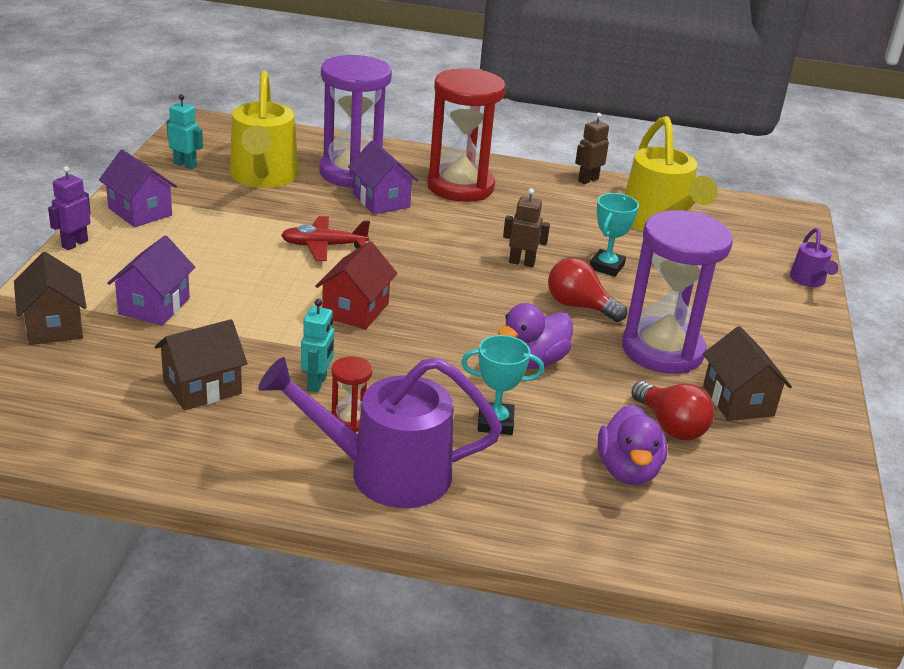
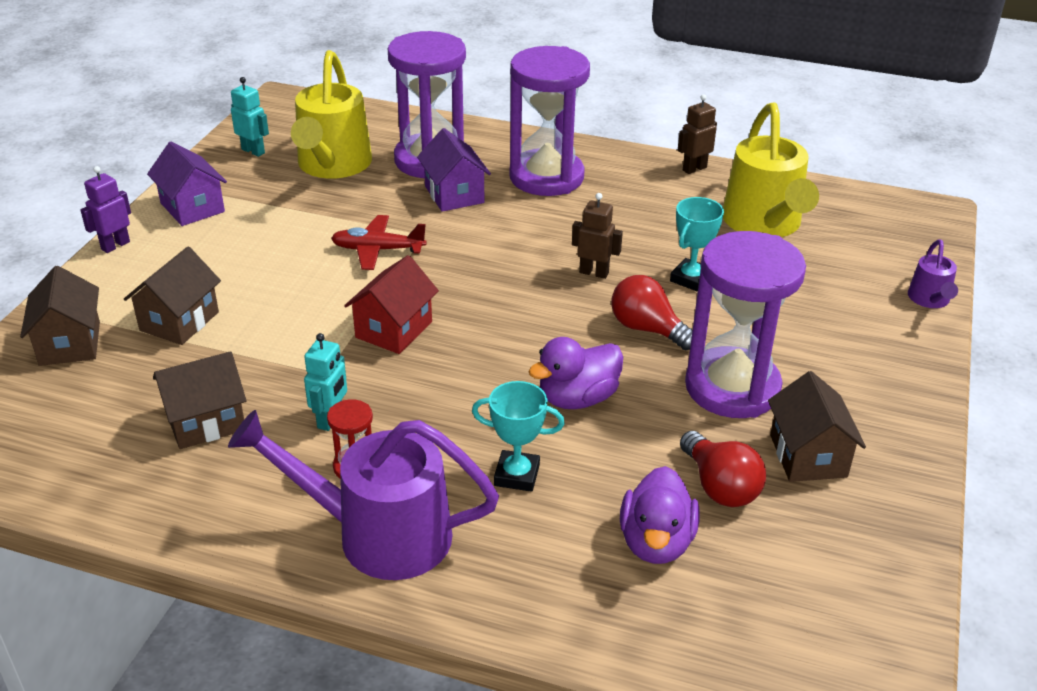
camera: 10 degrees right, 5 degrees up
purple house [107,236,195,325] -> brown house [124,247,221,345]
red hourglass [427,68,506,202] -> purple hourglass [509,46,590,196]

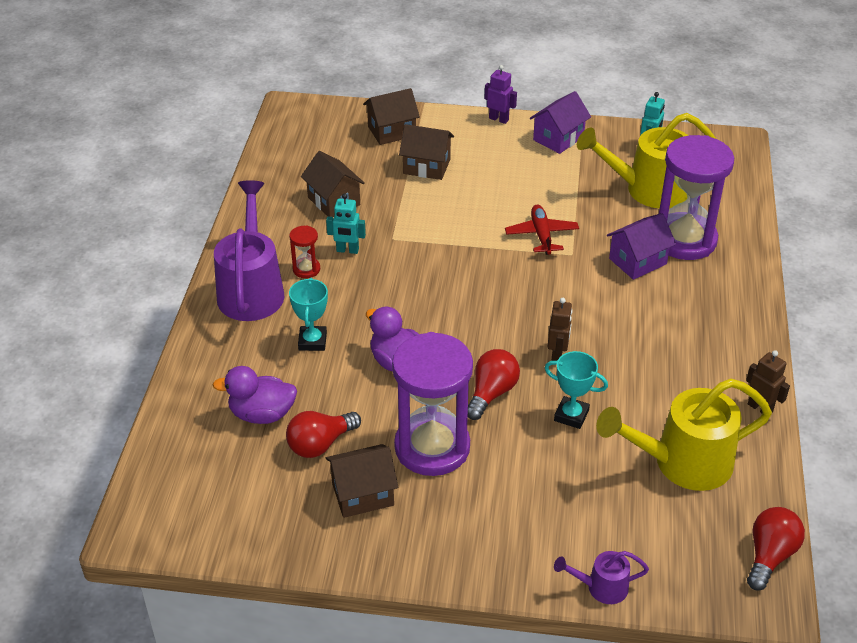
camera: 80 degrees right, 5 degrees up
red house [344,255,439,354] -> none
purple hourglass [509,46,590,196] -> none
none -> red light bulb [747,507,805,591]

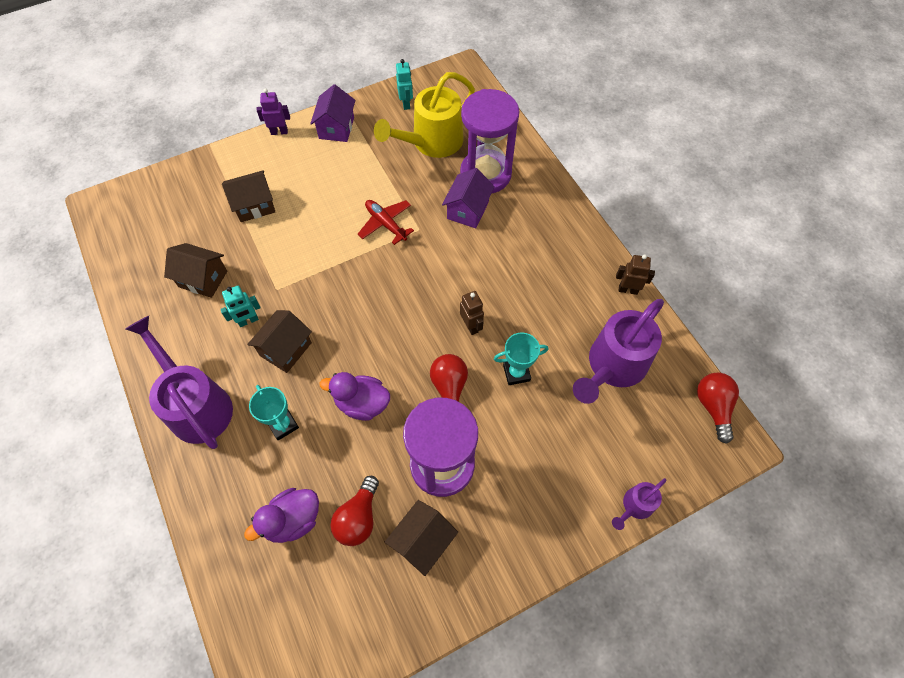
camera: 35 degrees left, 20 degrees up
red hourglass [289,225,320,278] -> none
brown house [363,88,420,145] -> brown house moved to [247,310,312,373]
yellow watering can [596,378,772,491] -> purple watering can [573,299,664,404]

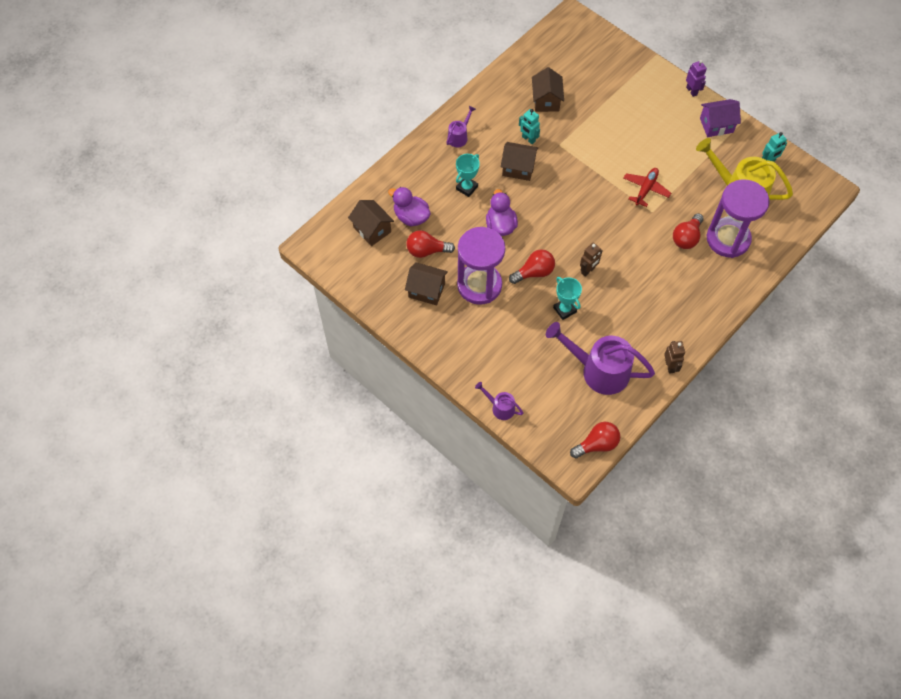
camera: 70 degrees right, 0 degrees up
purple watering can [125,316,233,449] -> purple watering can [446,106,476,147], size x0.48
brown house [222,170,275,222] -> brown house moved to [348,200,394,246]
purple house [442,168,495,228] -> red light bulb [673,213,704,249]

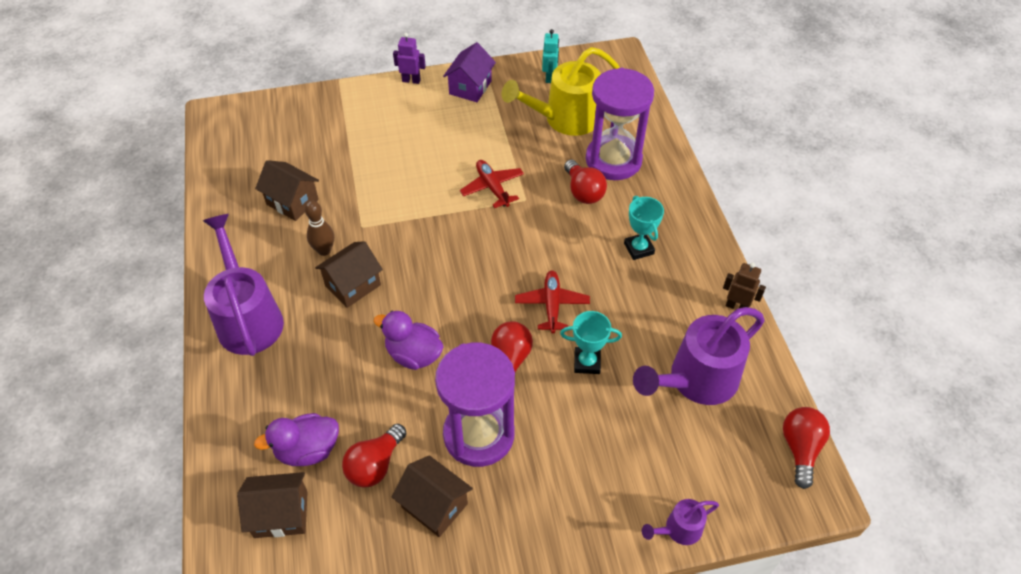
camera: 55 degrees left, 10 degrees down
brown house [405,262,448,305] -> brown house turned 75 degrees clockwise [392,455,473,537]
purple watering can [446,106,476,147] -> purple watering can [203,214,284,356], size x2.09
turquoise trophy [456,154,480,197] -> turquoise trophy moved to [624,196,664,260]
turquoise robot [519,109,540,144] -> brown bowling pin [305,201,334,256]
brown robot [580,243,603,277] -> red plane [515,271,590,333]

